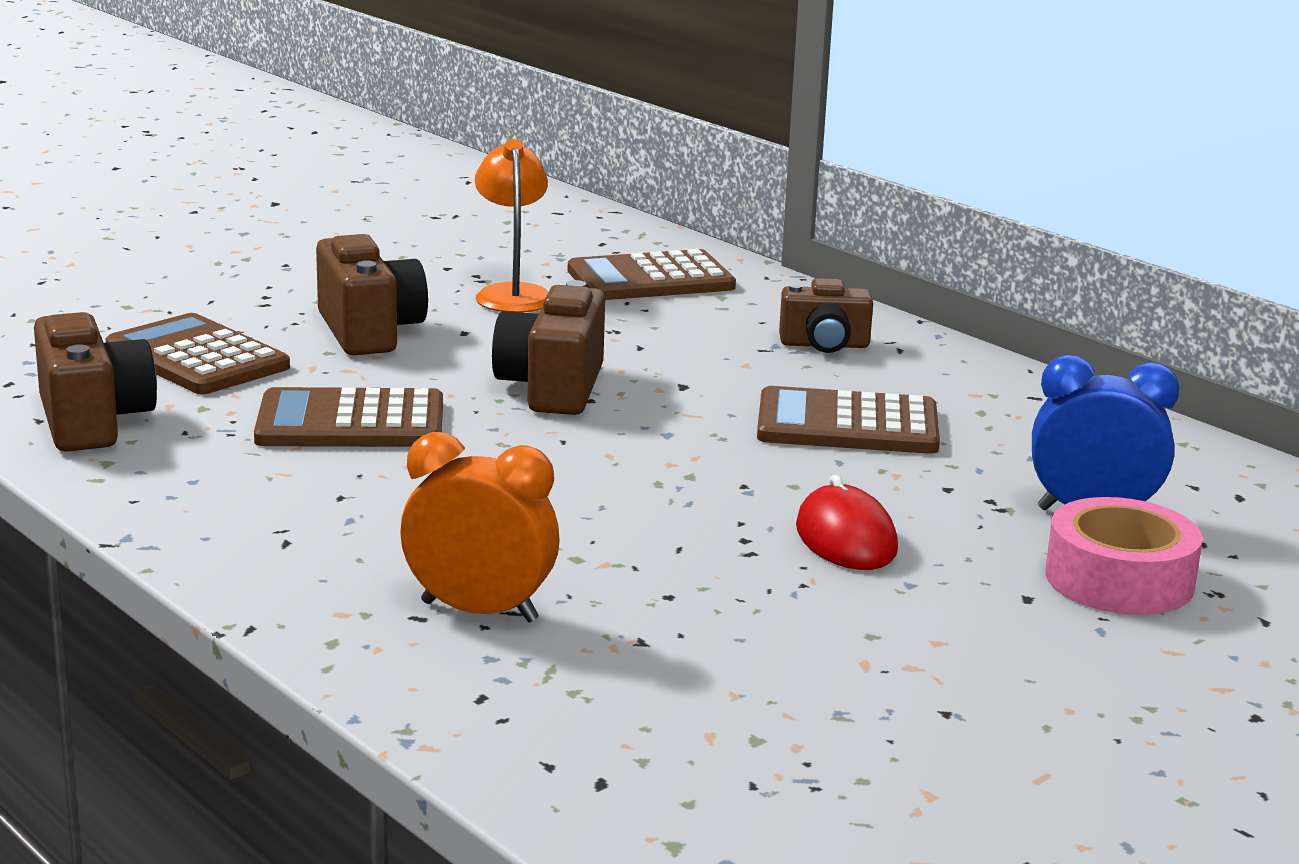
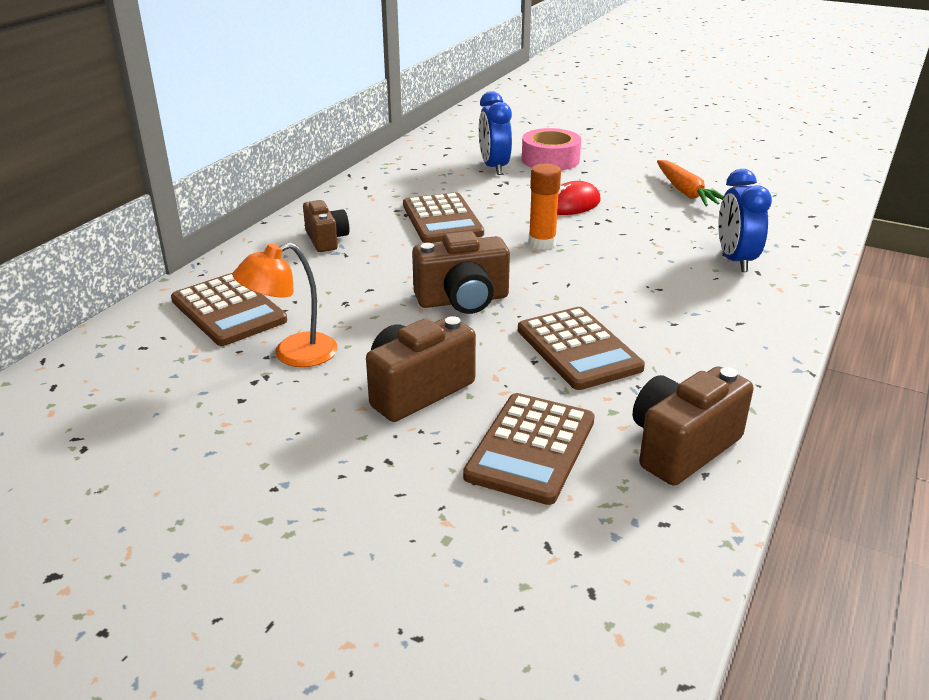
camera: 110 degrees left, 10 degrees up
orange clock [400,432,560,622] -> blue clock [718,169,772,272]
none -> orange glue stick [528,163,561,250]
none -> orange carrot [657,160,724,206]

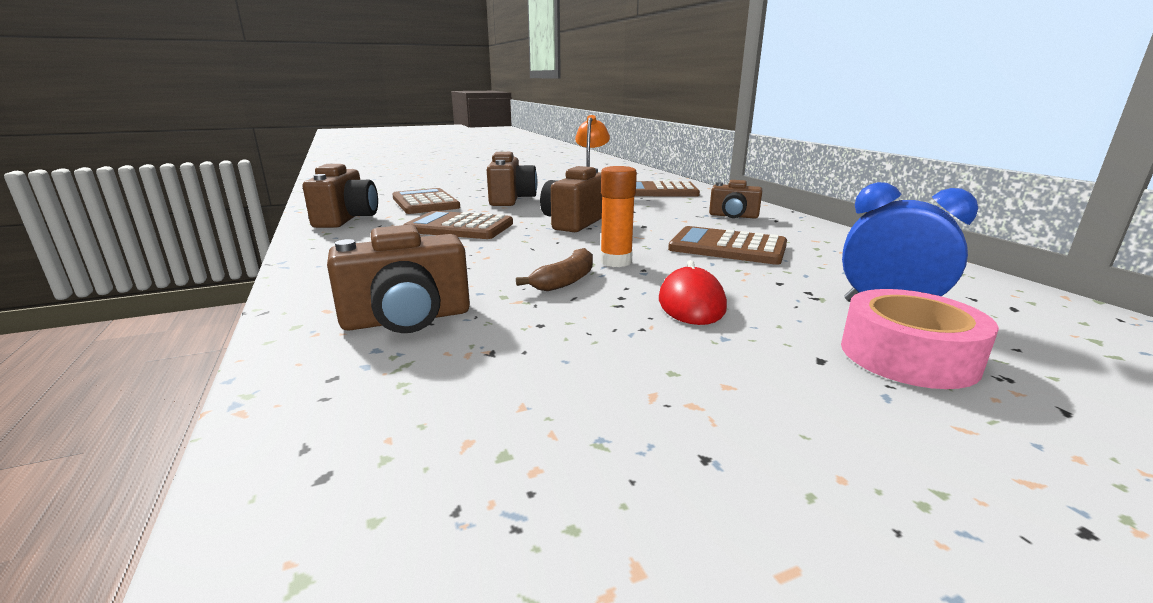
camera: 130 degrees right, 10 degrees down
orange carrot [657,160,724,206] -> none
blue clock [718,169,772,272] -> brown camera [327,225,470,333]
none -> brown banana [516,248,593,291]

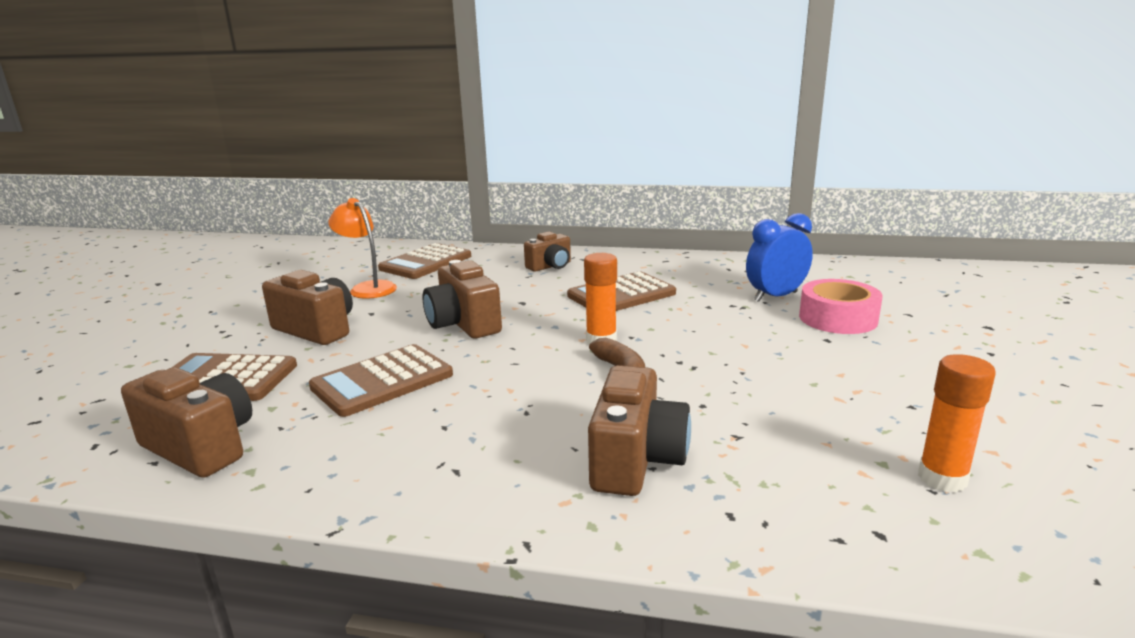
camera: 55 degrees left, 0 degrees up
red mouse [659,260,727,325] -> none
none -> orange glue stick [918,354,996,492]

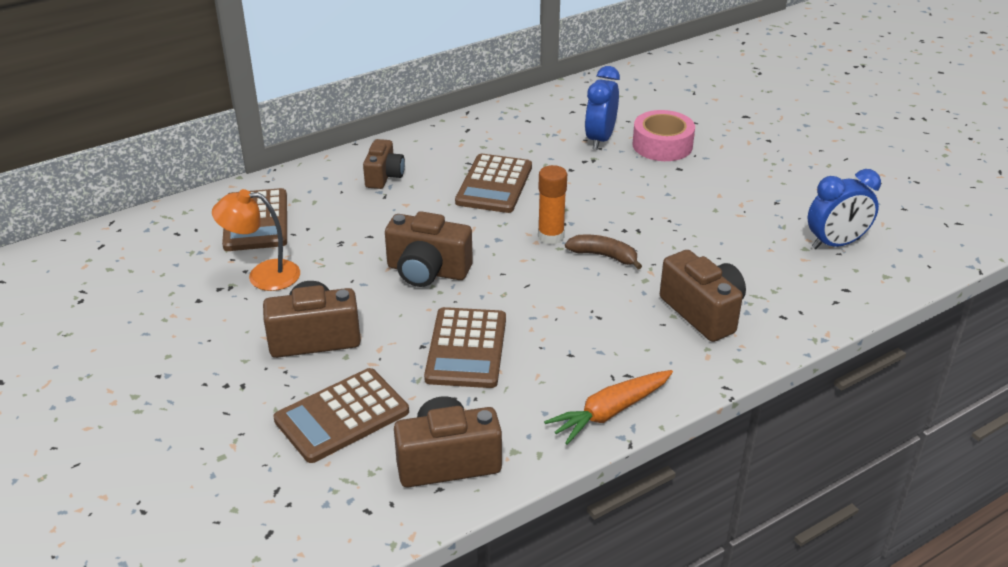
camera: 45 degrees left, 15 degrees up
orange glue stick [918,354,996,492] -> blue clock [807,169,881,249]
none -> orange carrot [544,370,673,444]

